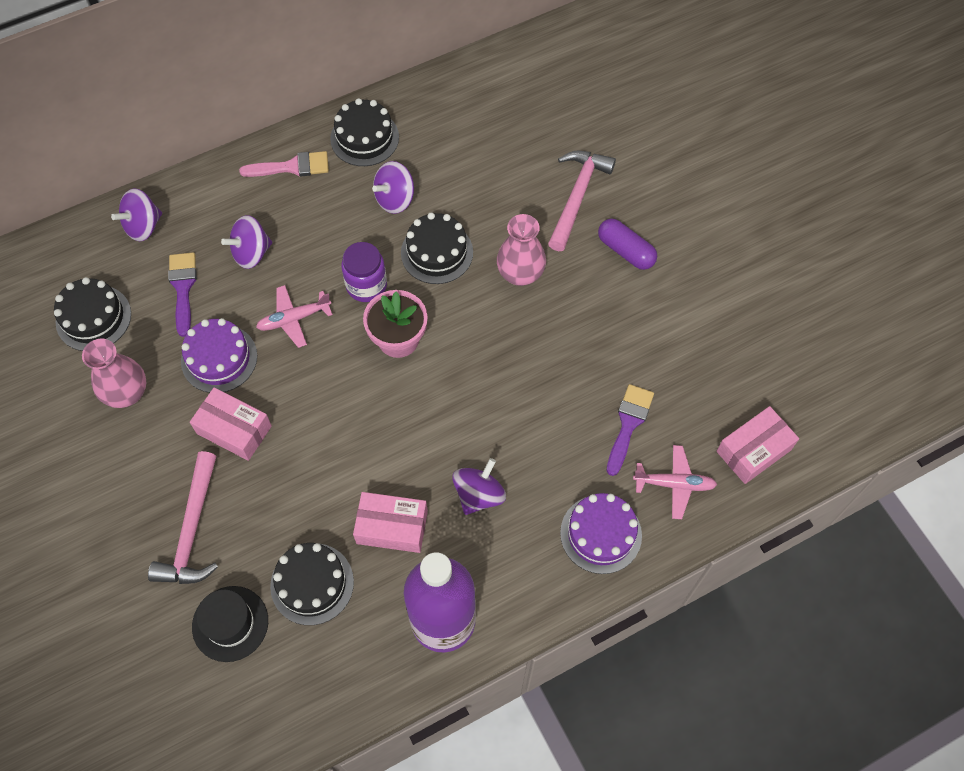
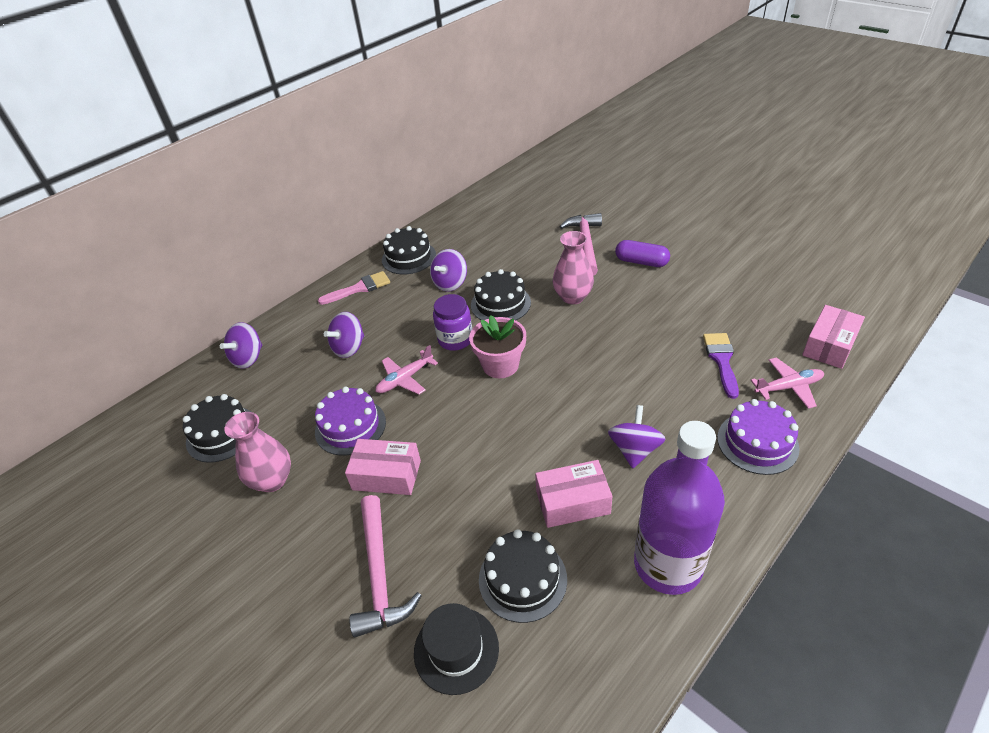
camera: 15 degrees left, 20 degrees down
purple brush [168,252,197,337] -> none

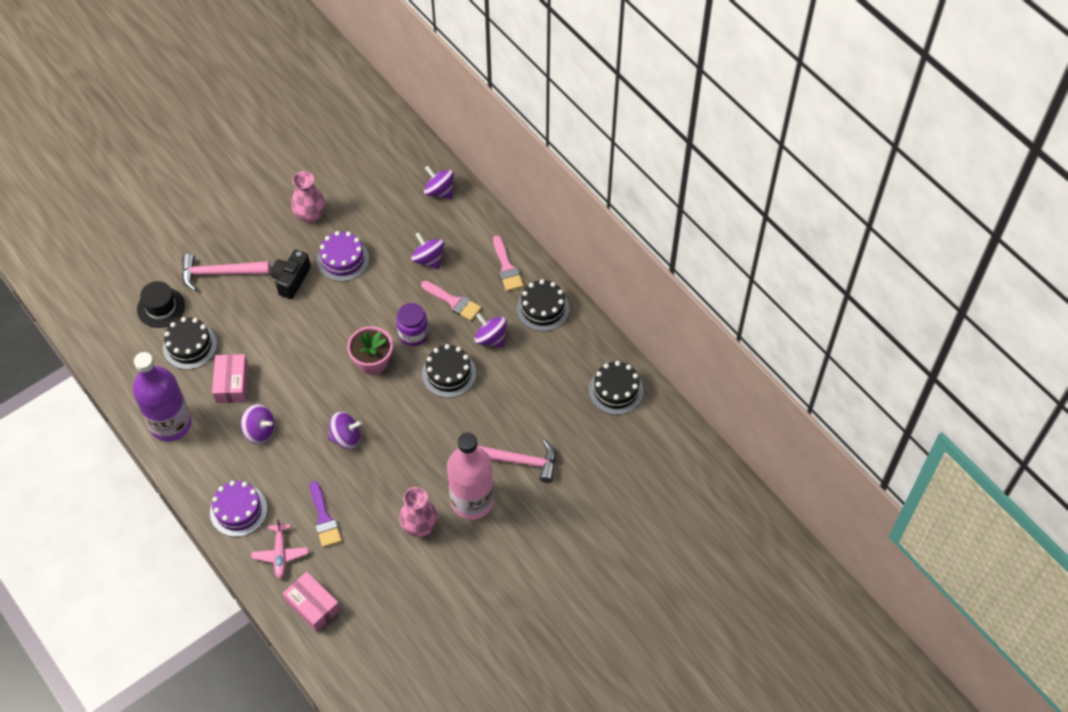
camera: 95 degrees right, 15 degrees up
black cake [183,394,251,463] -> black cake moved to [589,361,643,415]
pink box [345,439,421,495] -> black camera [271,250,311,299]
pink plane [375,345,438,395] -> none
pink vase [553,231,594,304] -> pink vase moved to [399,487,438,537]
purple capsule [615,240,670,267] -> pink bottle [447,433,494,520]
purple brush [703,333,739,399] -> purple brush turned 60 degrees clockwise [310,481,342,547]
none -> purple spinning top [328,412,362,449]
none -> pink brush [421,281,481,321]

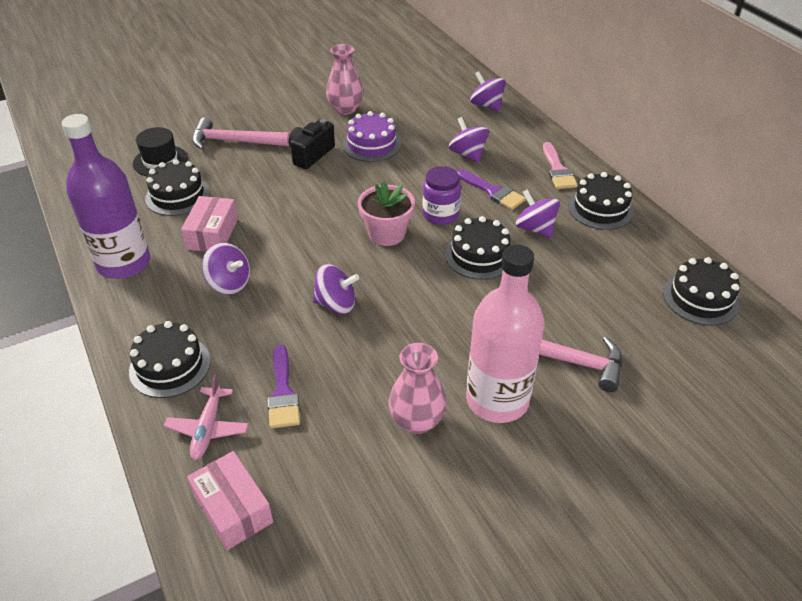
camera: 10 degrees right, 15 degrees down
purple cake [210,481,267,537] -> black cake [129,321,211,398]
pink brush [421,281,481,321] -> purple brush [457,169,526,210]

